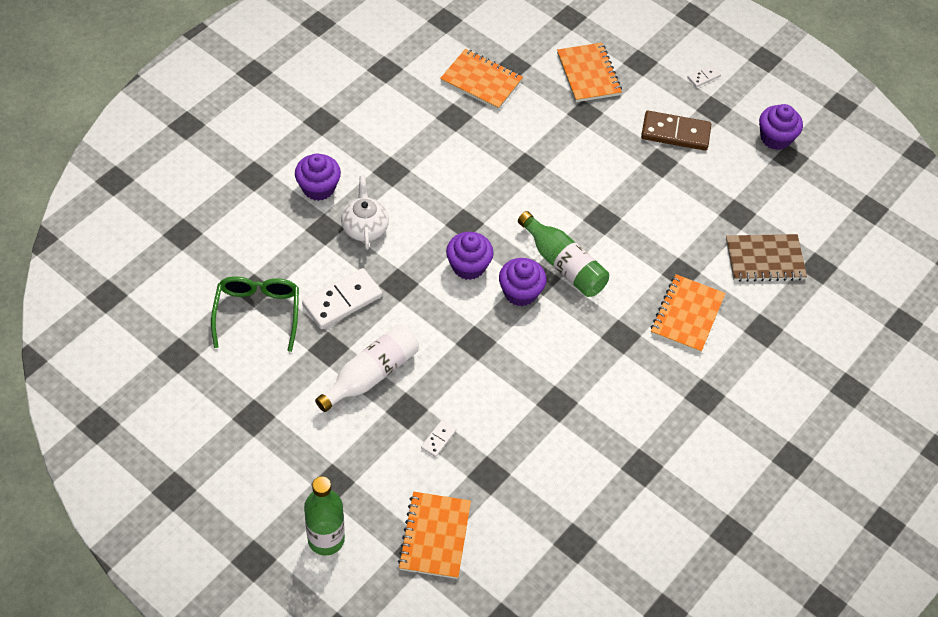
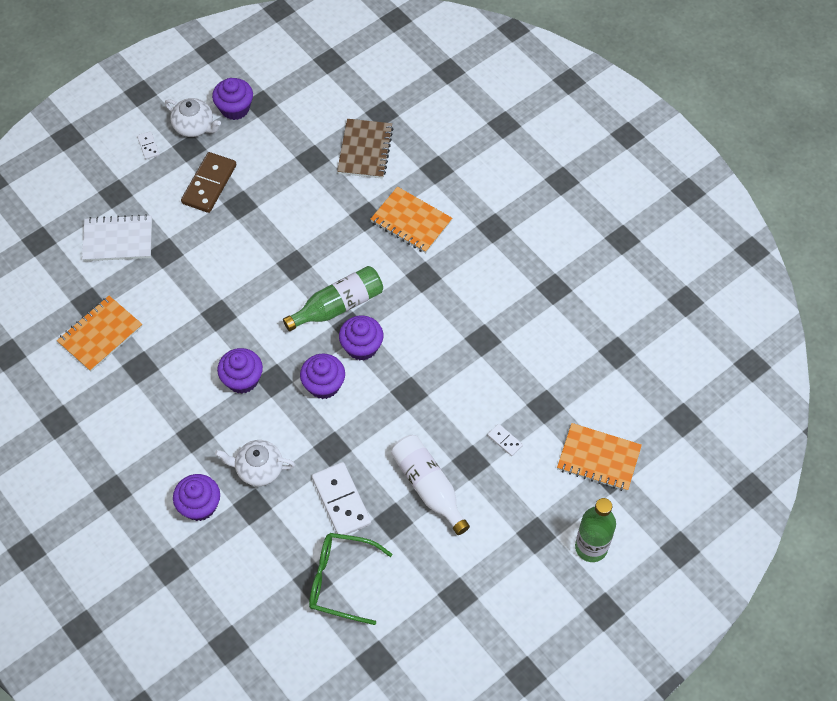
camera: 75 degrees left, 5 degrees up
orange notebook [557,43,622,102] -> white notebook [82,214,152,261]
none -> white teapot [165,98,221,137]
none -> purple cupcake [217,348,263,394]

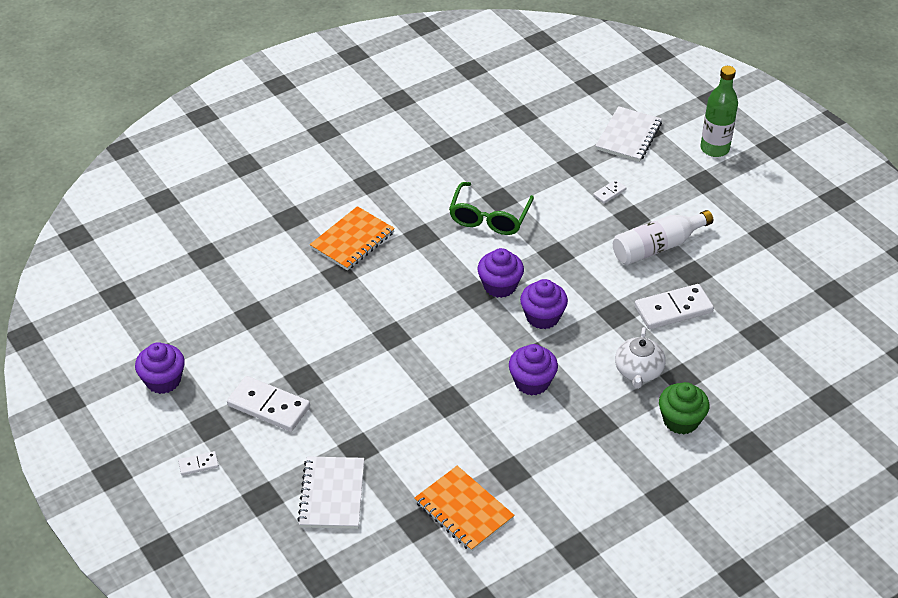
camera: 85 degrees left, 15 degrees down
white teapot [165,98,221,137] -> none
purple cupcake [173,474,220,521] -> green cupcake [659,382,709,435]
brown domino [181,152,236,213] -> white domino [227,376,310,432]
green bottle [283,266,383,331] -> none
green glasses [309,533,392,625] -> green glasses moved to [449,182,534,235]
brown notebook [337,119,393,179] -> none
orange notebook [557,423,642,491] -> white notebook [596,106,662,162]

